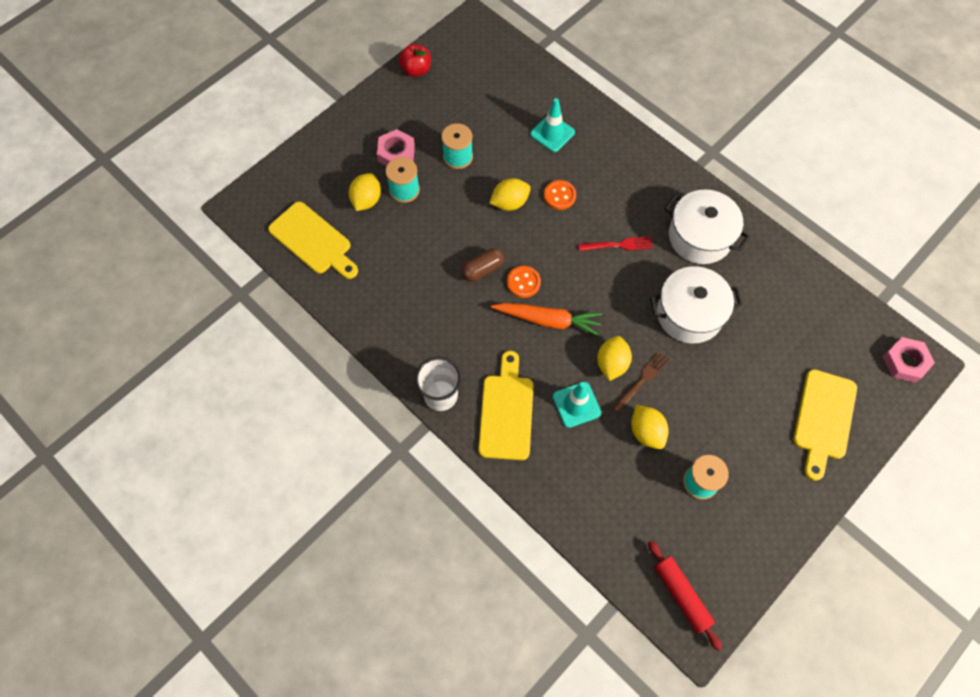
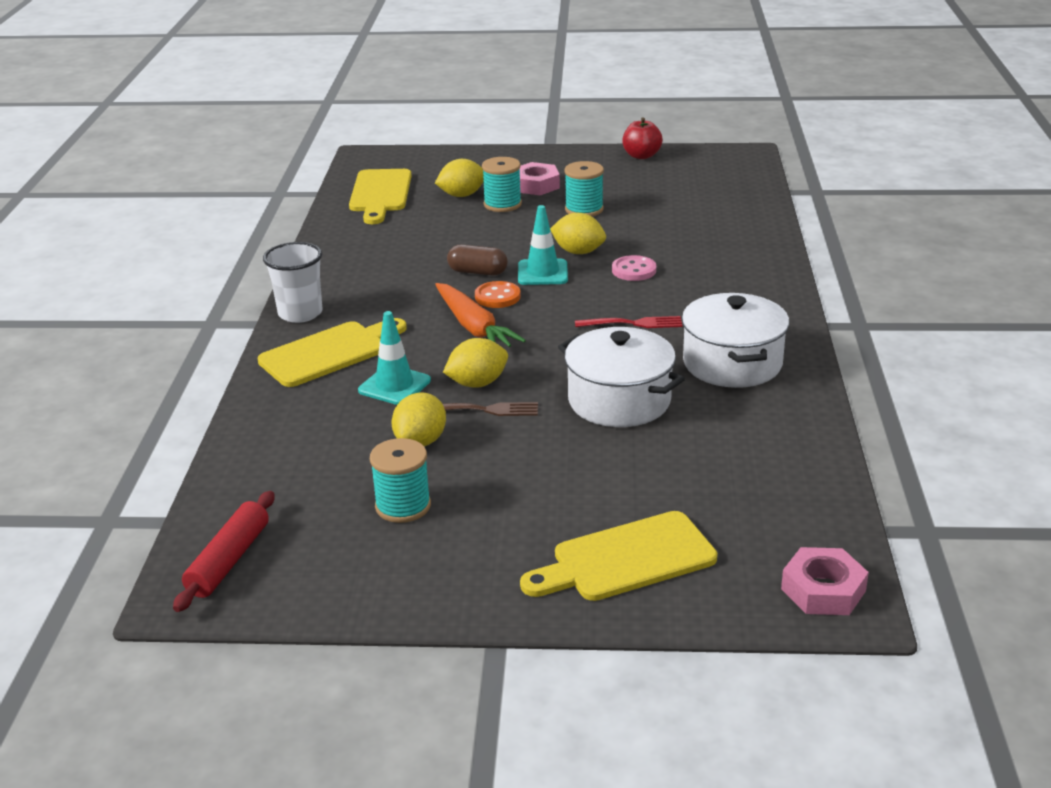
camera: 50 degrees right, 35 degrees down
turquoise traffic cone [530,98,575,152] -> turquoise traffic cone moved to [518,205,568,285]
orange button [544,180,576,210] -> pink button [612,255,656,281]
red fork [578,236,653,251] -> red fork turned 45 degrees counterclockwise [575,316,683,328]

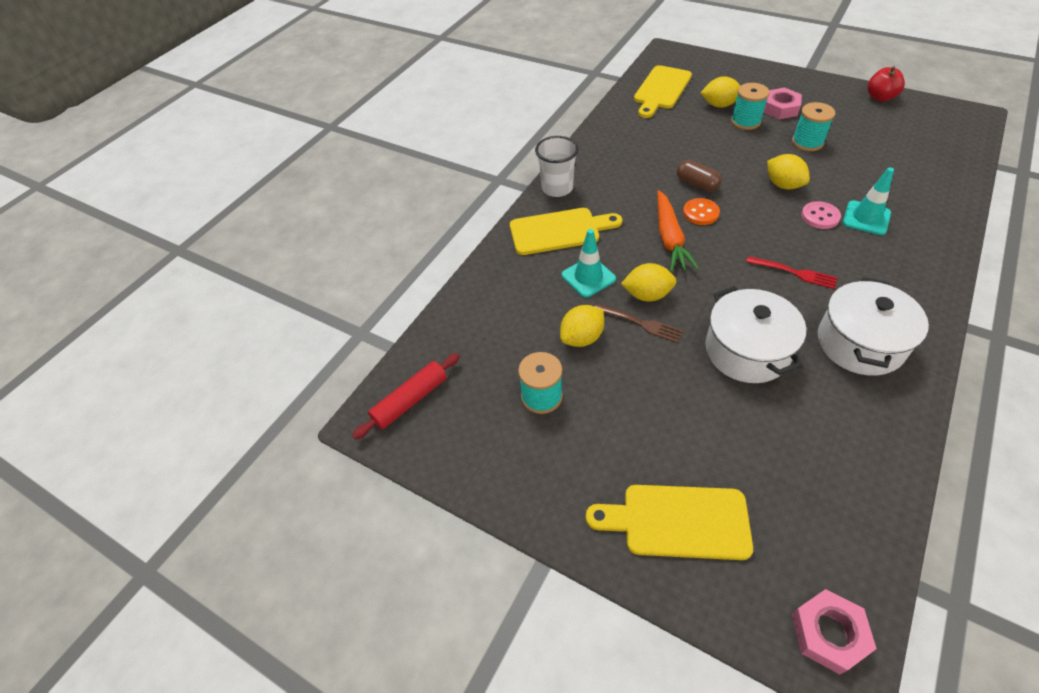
camera: 30 degrees right, 20 degrees up
turquoise traffic cone [518,205,568,285] -> turquoise traffic cone moved to [843,167,894,235]

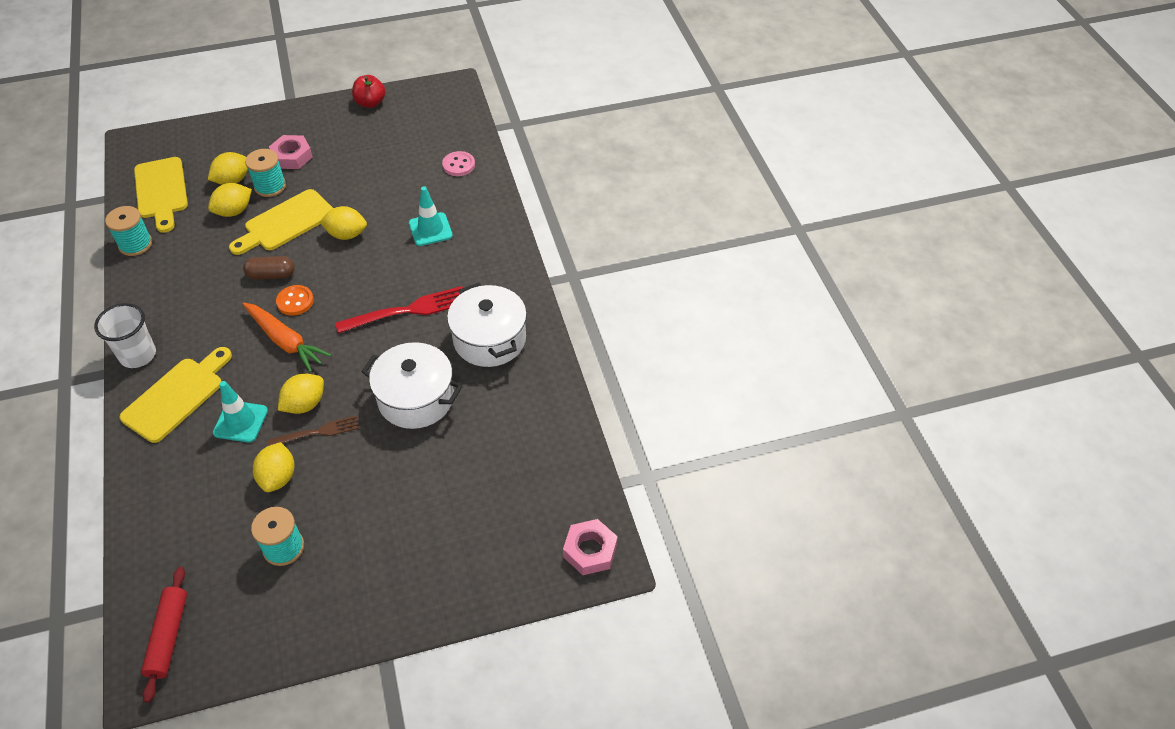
camera: 50 degrees left, 0 degrees up
yellow cutting board [586,485,753,560] -> yellow cutting board moved to [229,189,333,255]
red fork [746,256,837,289] -> red fork [335,286,463,333], size x1.61
turquoise spool [792,102,835,151] -> turquoise spool moved to [105,206,152,256]
pink button [801,201,841,229] -> pink button moved to [442,151,475,176]
none -> yellow lemon [208,183,252,217]

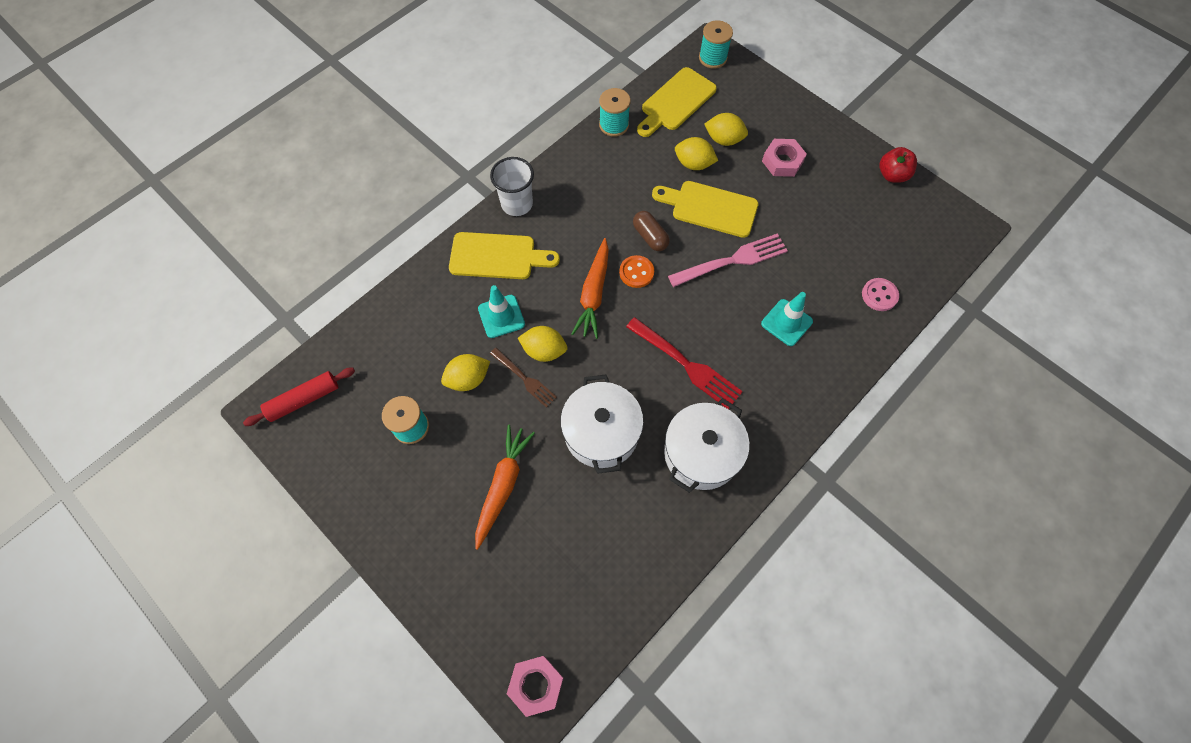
camera: 60 degrees right, 15 degrees up
turquoise spool [245,149,286,197] -> turquoise spool moved to [699,21,733,68]
yellow lemon [319,206,367,240] -> pink fork [668,233,788,287]
none -> orange carrot [475,424,535,550]

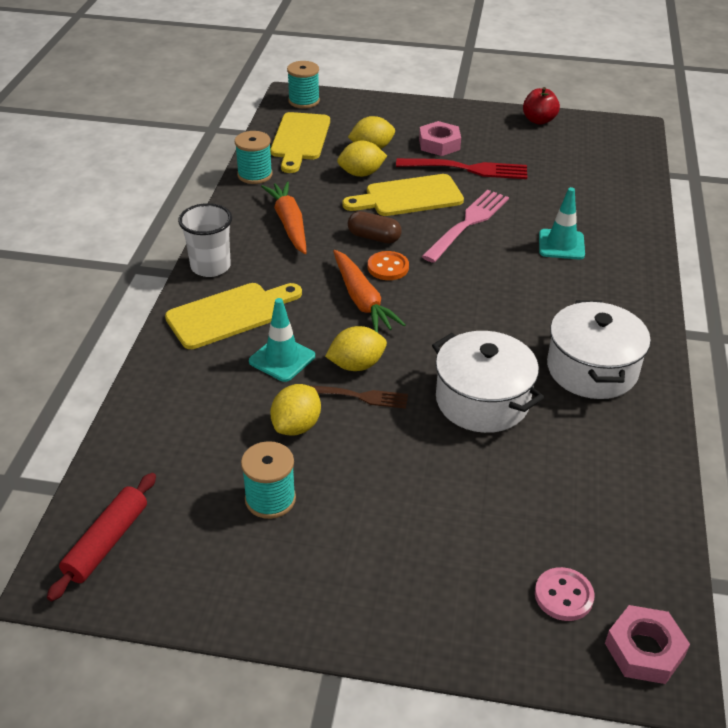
camera: 35 degrees left, 25 degrees down
orange carrot [475,424,535,550] -> orange carrot moved to [261,181,307,254]
red fork [626,317,743,409] -> red fork moved to [396,158,527,179]
pink button [862,278,899,311] -> pink button moved to [535,567,594,621]

